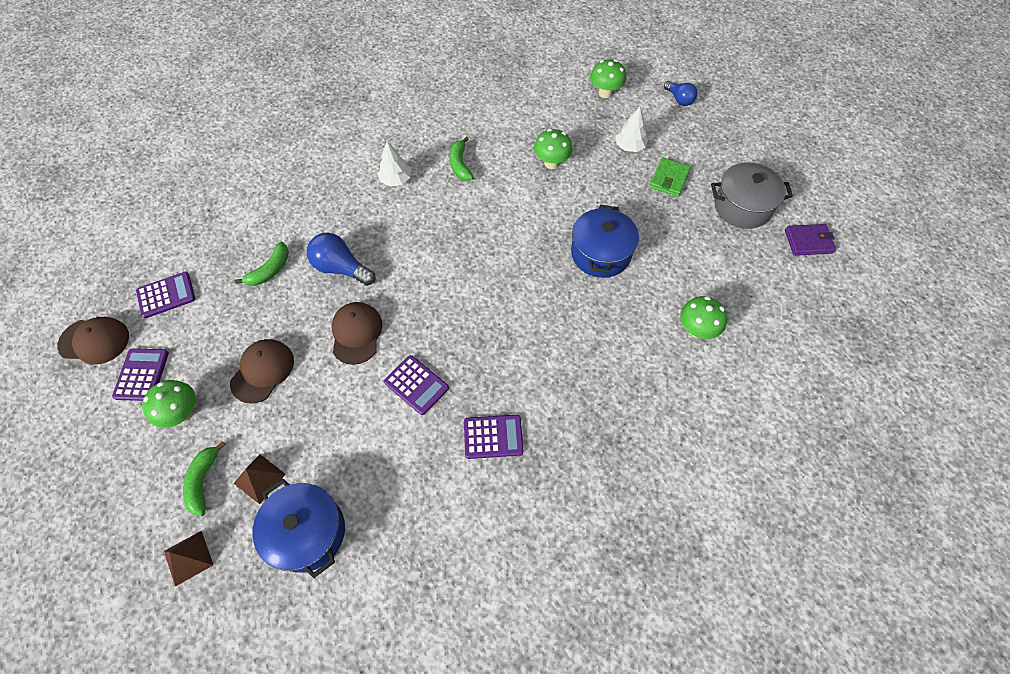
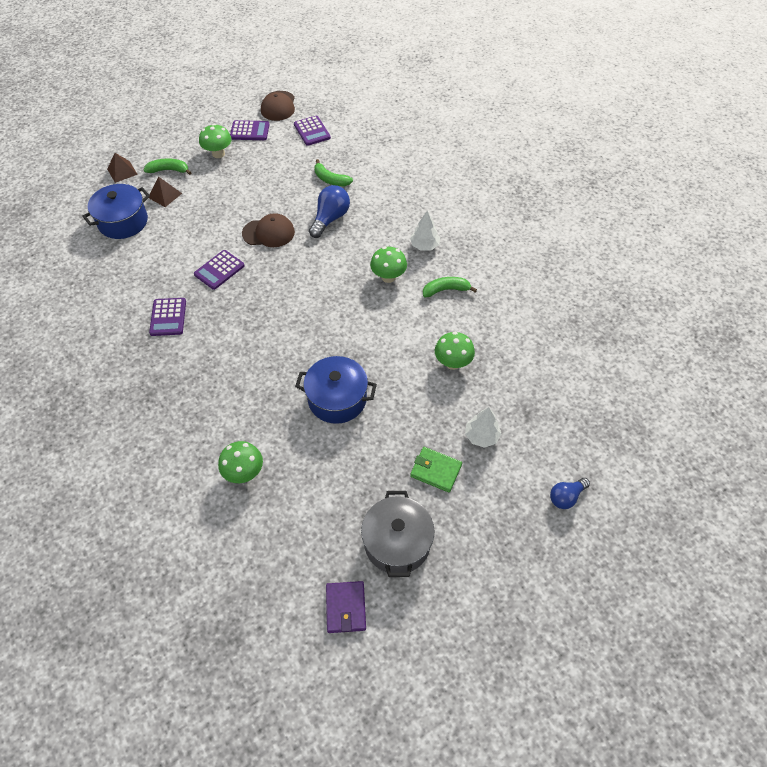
camera: 90 degrees right, 5 degrees down
brown cap [230,339,294,404] -> none
green mushroom [590,59,626,98] -> green mushroom moved to [370,247,407,283]

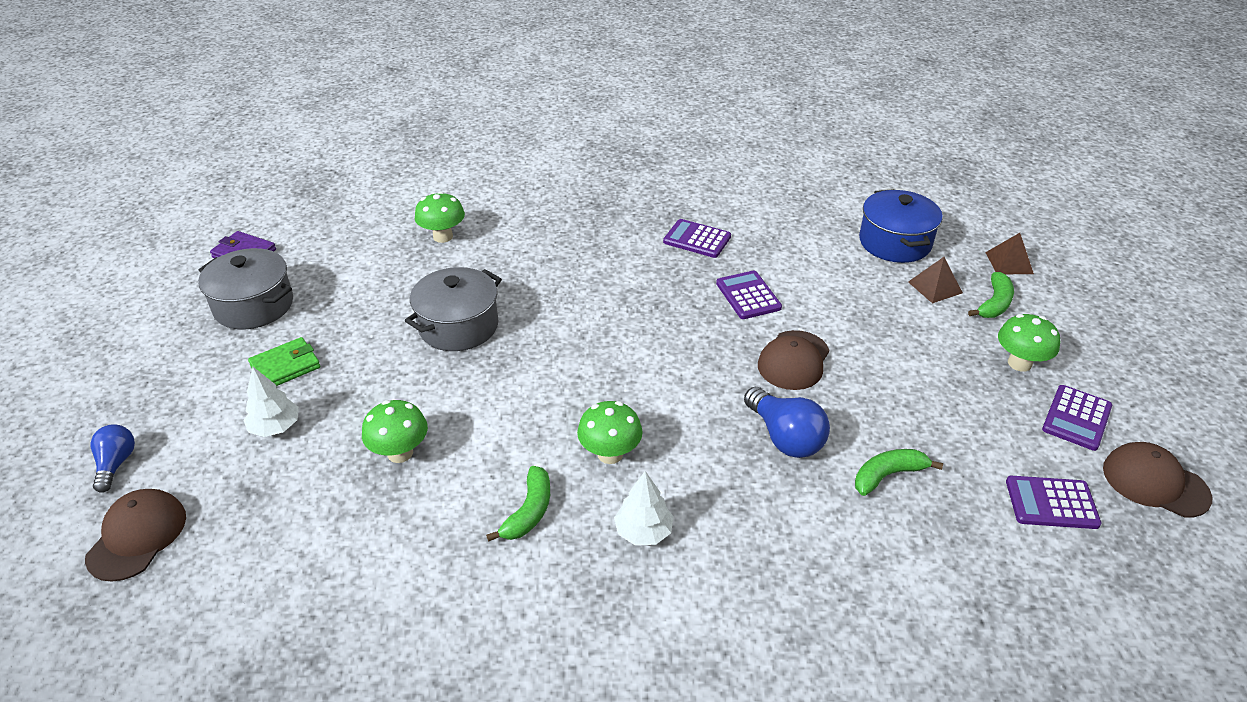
camera: 120 degrees right, 15 degrees down
blue pot [295,356,377,424] -> grey pot [405,267,502,351]
none -> brown cap [85,489,186,582]

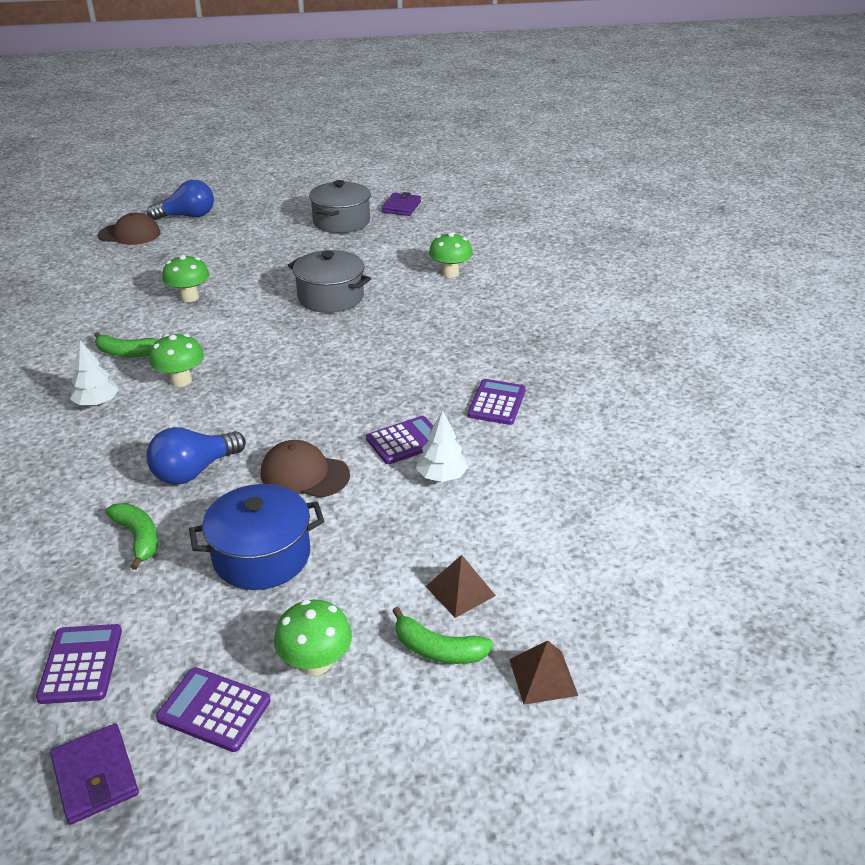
camera: 80 degrees right, 5 degrees down
blue light bulb [91,424,135,493] -> blue light bulb [147,180,214,220], size x1.56
white tree [243,367,299,437] -> white tree moved to [416,410,468,482]
green wallet [248,337,321,386] -> none
blue pot [859,189,943,263] -> blue pot moved to [189,484,325,590]
brown cap [1103,442,1212,518] -> purple wallet [50,723,139,825]

